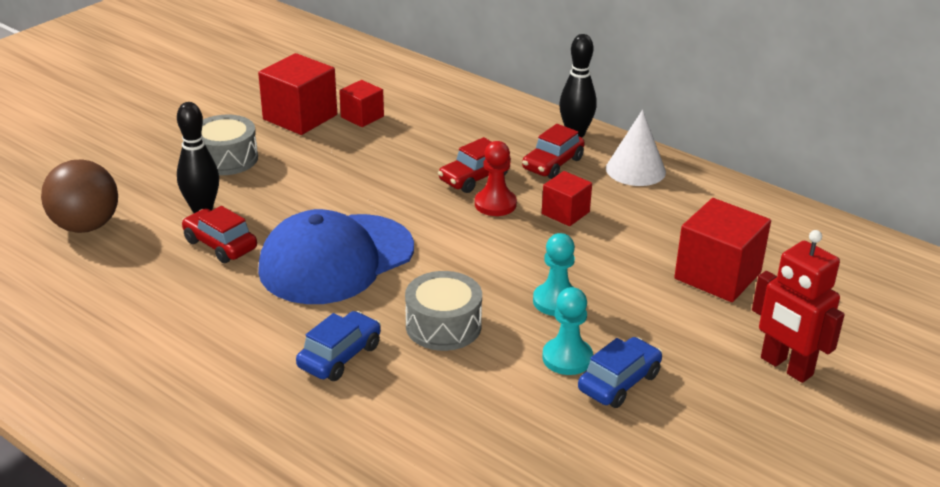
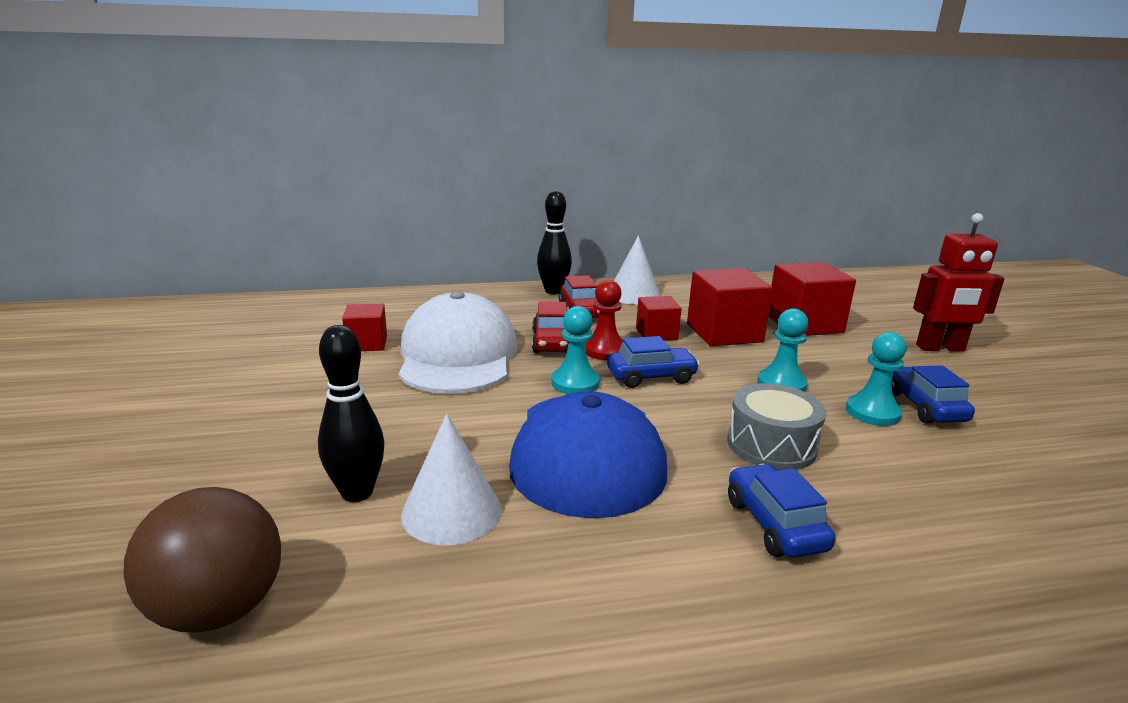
camera: 50 degrees left, 10 degrees down
red car [182,206,257,263] -> white cone [401,414,501,545]
grey drum [201,114,258,175] -> none
red cube [258,53,337,135] -> red cube moved to [687,268,773,346]
none -> white cap [398,291,518,394]
none -> turquoise pawn [551,306,600,394]
none -> blue car [607,336,700,388]

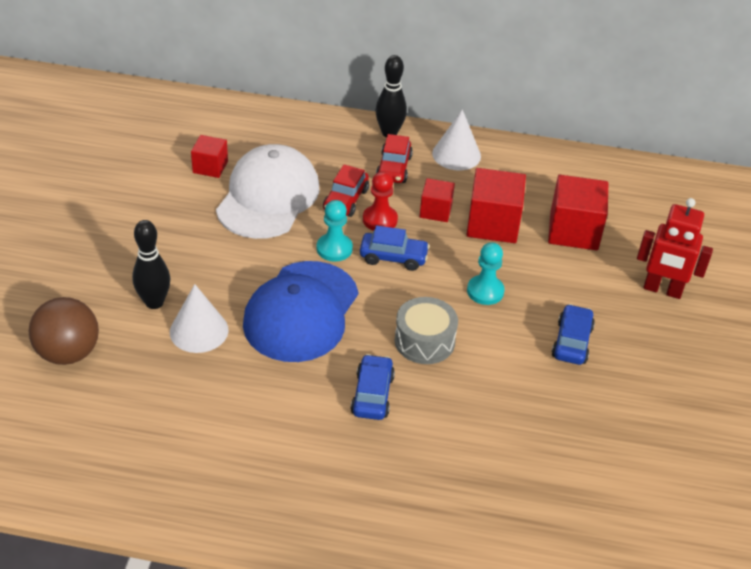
camera: 20 degrees right, 20 degrees up
turquoise pawn [846,332,907,426] -> none

